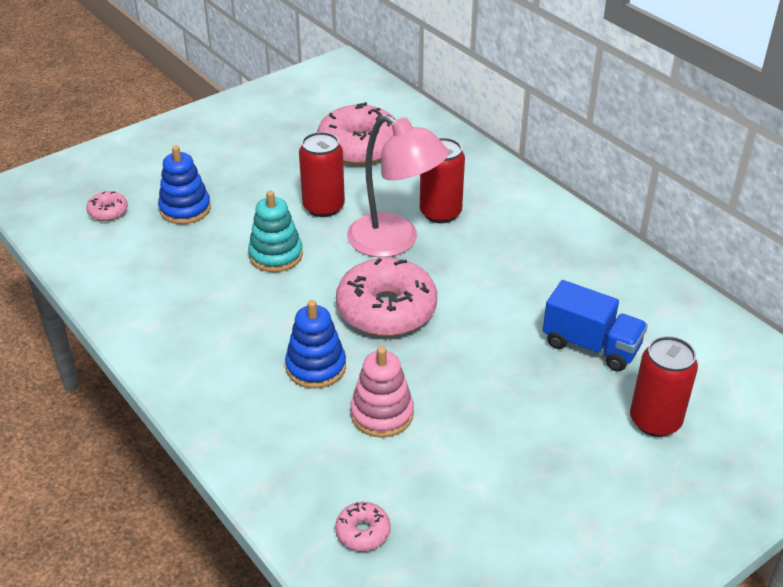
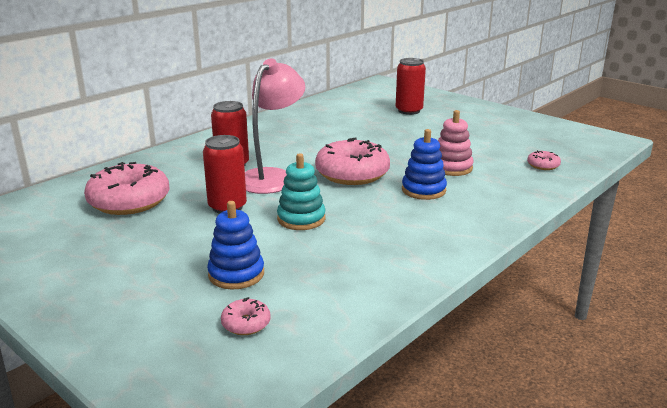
camera: 100 degrees left, 15 degrees down
blue truck [543,280,648,372] -> none

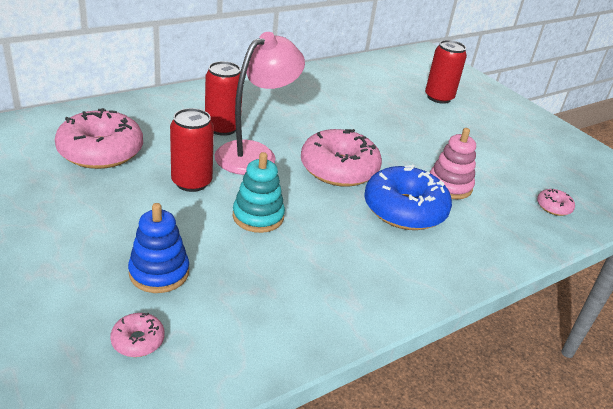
camera: 10 degrees right, 10 degrees up
blue stacking toy [402,129,447,200] -> blue donut [364,164,452,230]

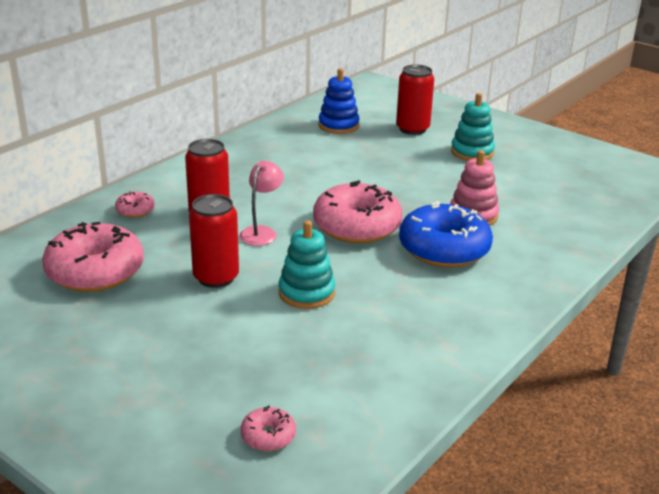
camera: 15 degrees left, 5 degrees down
blue stacking toy [128,203,189,293] -> blue stacking toy moved to [318,68,360,134]
pink lamp [214,32,305,175] -> pink lamp [239,161,284,246], size x0.54
pink donut [537,188,575,216] -> pink donut moved to [115,191,155,218]
none -> turquoise stacking toy [451,93,495,161]

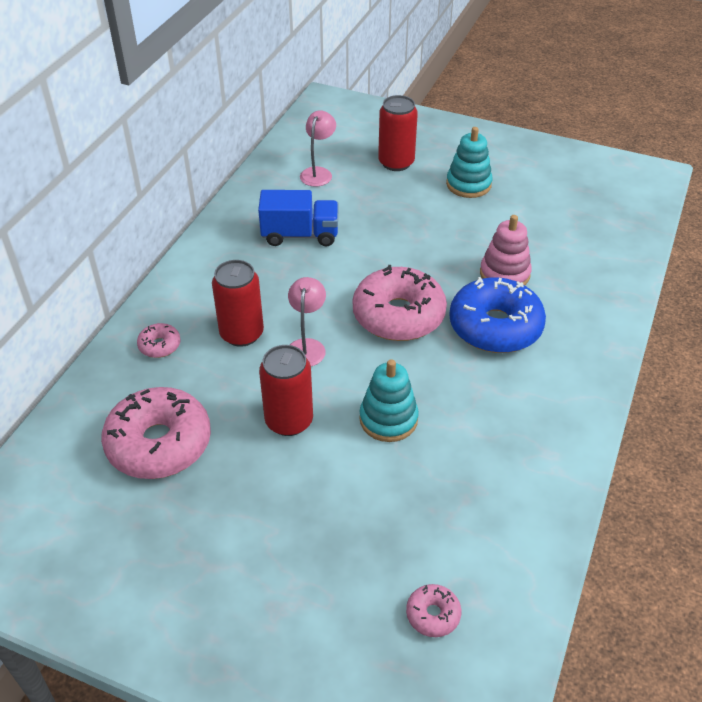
camera: 15 degrees left, 15 degrees up
blue stacking toy [318,68,360,134] -> pink lamp [300,110,336,187]
none -> blue truck [258,190,339,246]

